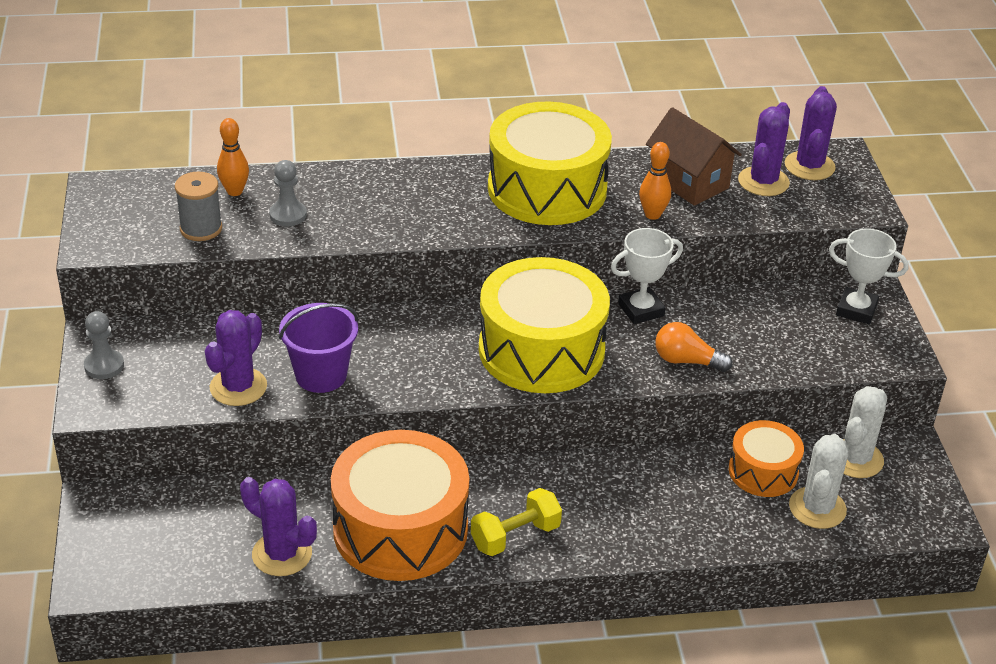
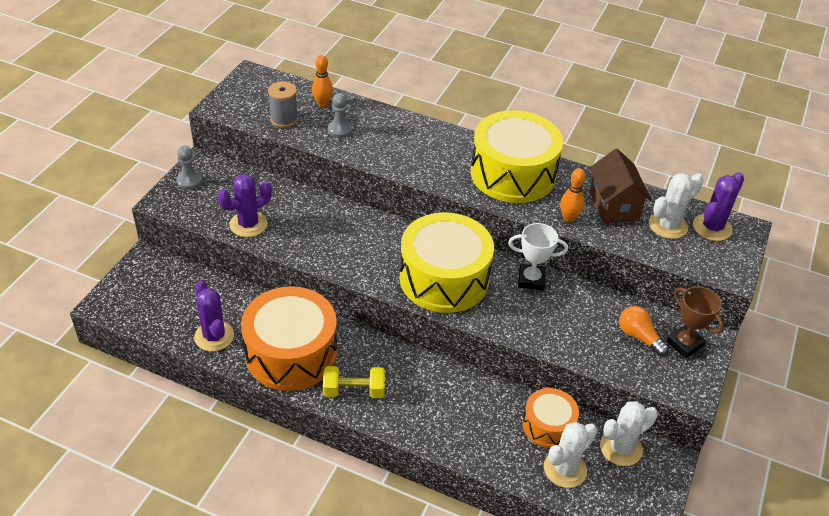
camera: 30 degrees right, 5 degrees up
purple bucket [279,303,358,393] -> none
orange light bulb [655,322,733,372] -> orange light bulb moved to [619,306,669,356]
purple cactus [738,102,790,196] -> white cactus [649,173,704,239]
white trophy [829,228,909,324] -> brown trophy [666,286,724,358]

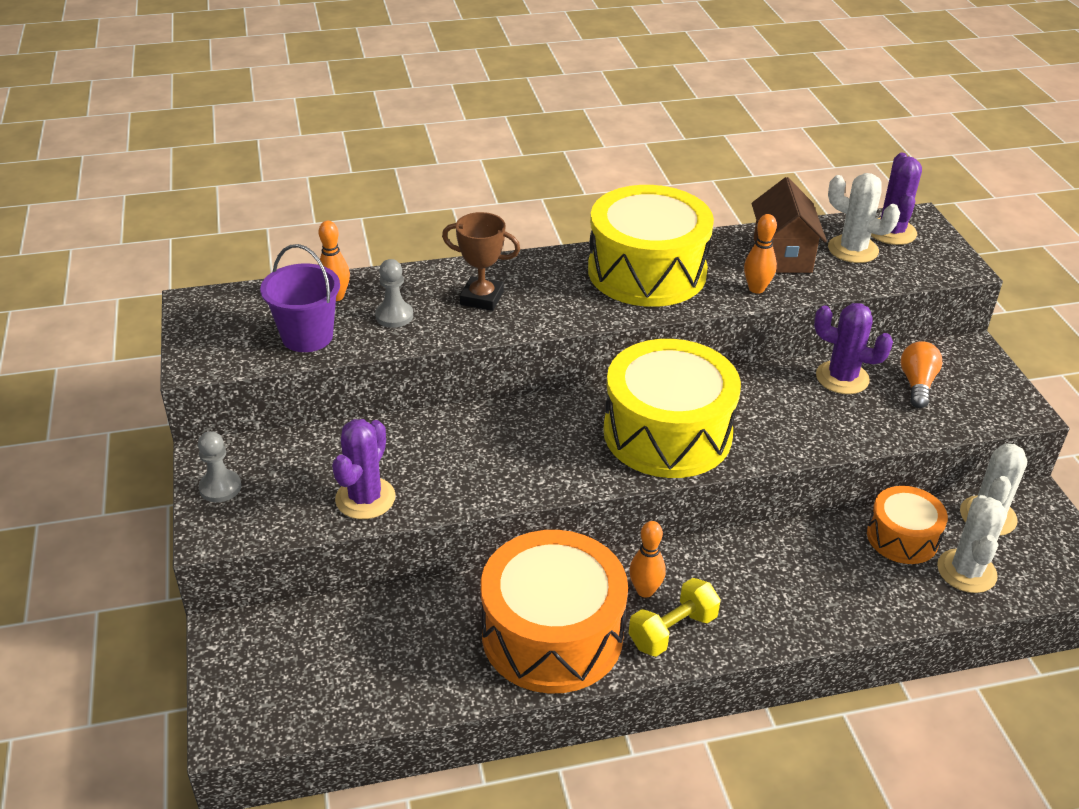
camera: 35 degrees left, 5 degrees down
purple cactus [194,281,234,352] -> purple cactus moved to [814,303,893,394]
grey spool [268,81,298,128] -> purple bucket [260,244,340,352]
white trophy [508,223,568,290] -> none
brown house [589,149,652,223] -> brown house turned 45 degrees clockwise [752,177,827,273]
orange light bulb [619,306,669,356] -> orange light bulb turned 90 degrees clockwise [901,341,942,408]
white cactus [649,173,704,239] -> white cactus turned 75 degrees counterclockwise [828,173,900,263]
brown trophy [666,286,724,358] -> brown trophy moved to [442,212,520,311]
none -> orange bowling pin [629,521,666,598]

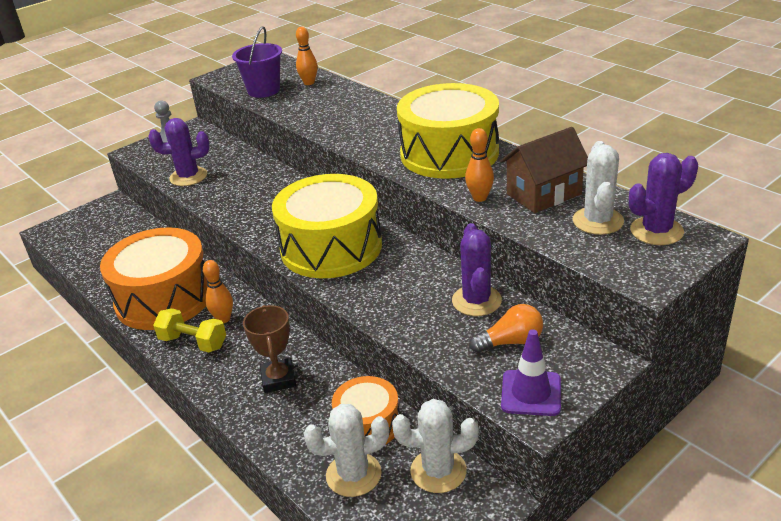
camera: 65 degrees right, 5 degrees down
grey pawn [375,259,413,328] -> none
brown trophy [442,212,520,311] -> brown trophy moved to [243,305,296,393]
none -> purple traffic cone [501,329,561,416]

